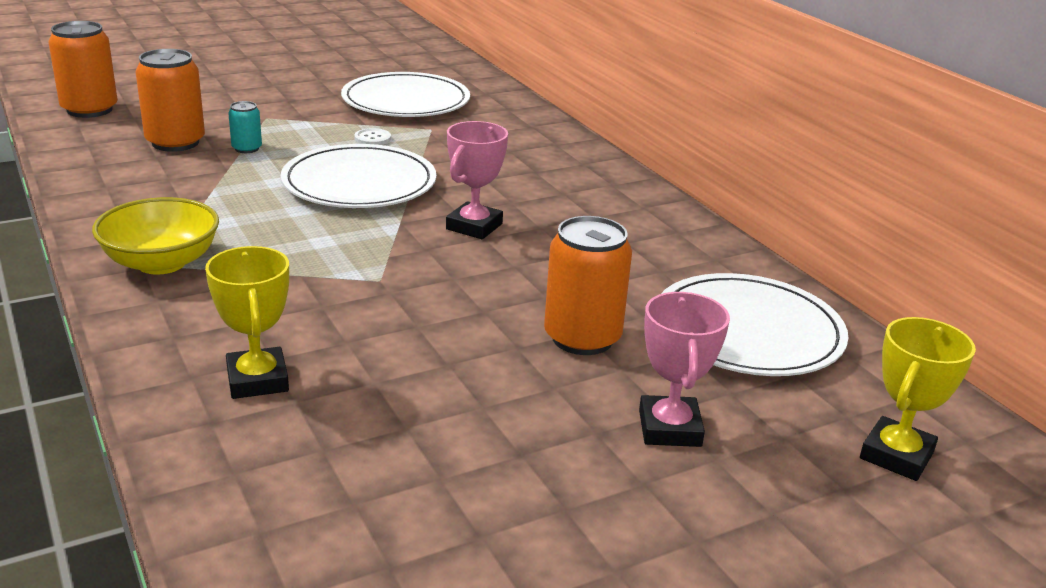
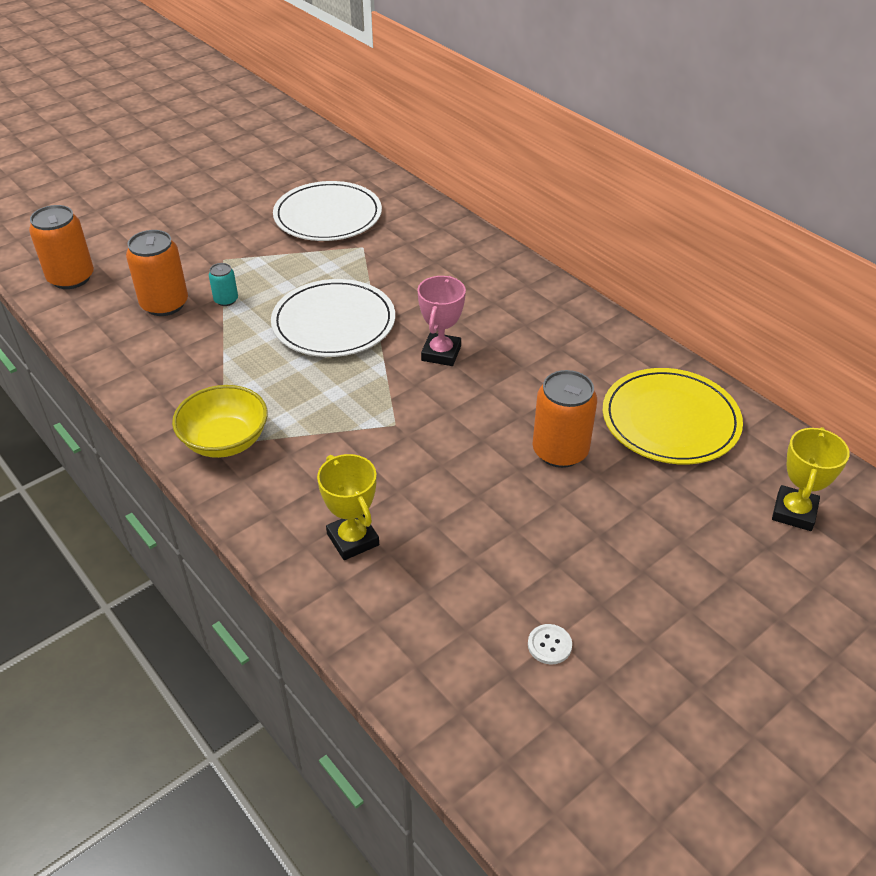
camera: 10 degrees left, 15 degrees up
white button [354,128,391,145] -> white button moved to [528,624,572,665]
pink trophy [639,292,730,447] -> none
white plate [661,273,848,376] -> yellow plate [603,368,743,464]

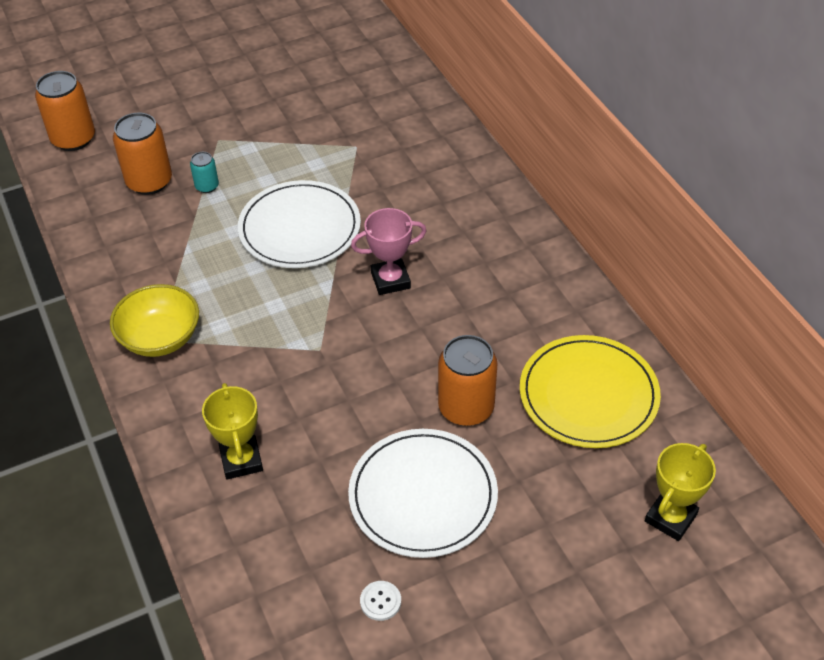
camera: 15 degrees right, 5 degrees up
white plate [273,181,382,241] -> white plate moved to [348,429,498,558]
pink trophy [417,276,466,366] -> pink trophy turned 45 degrees clockwise [351,208,427,295]

